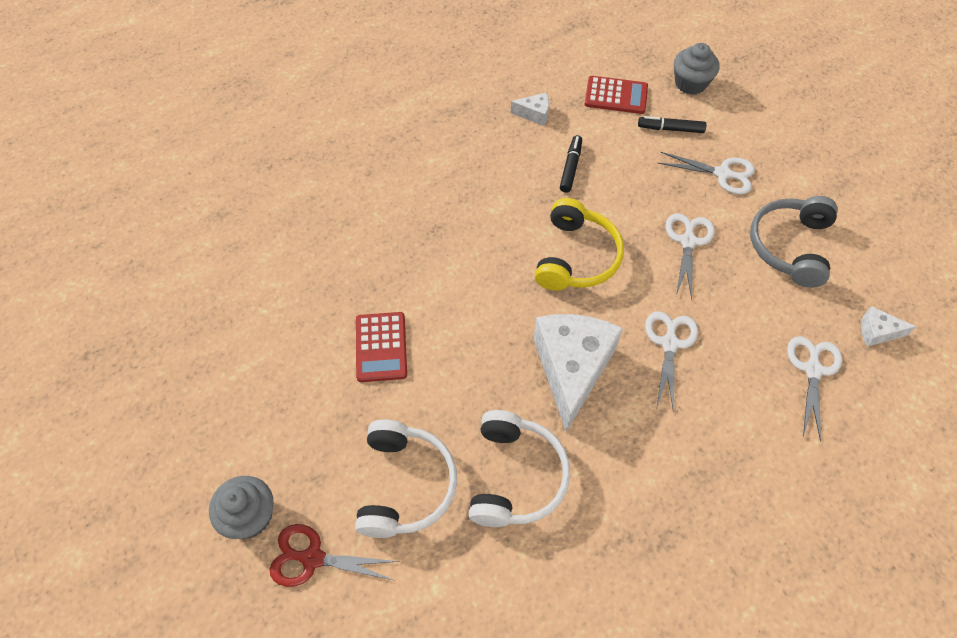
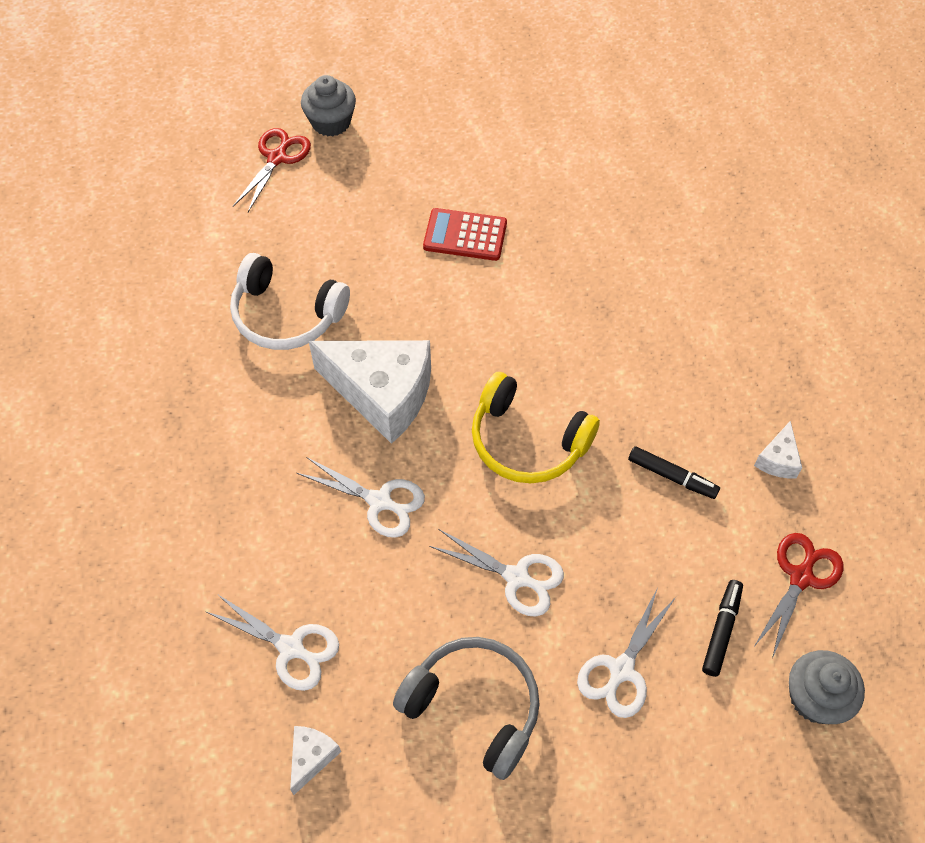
camera: 105 degrees right, 0 degrees up
white headphones [355,420,457,538] -> none
red calculator [585,76,648,114] -> red scissors [755,533,843,659]

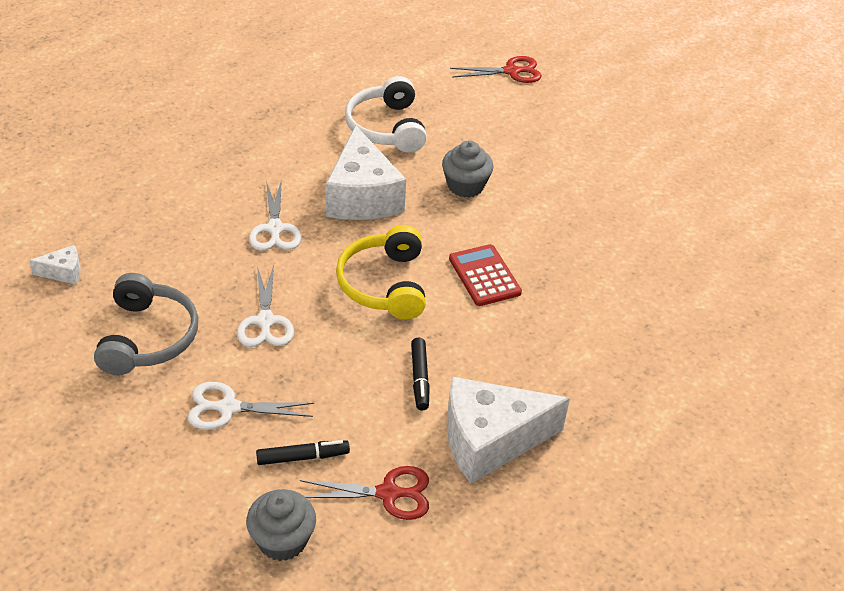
camera: 55 degrees right, 15 degrees down
white scissors [206,594,339,691] -> none
grey cupcake [301,75,356,137] -> grey cupcake moved to [442,140,494,198]
red calculator [423,208,507,261] -> red calculator moved to [449,244,522,306]
white cheese [754,421,802,478] -> white cheese [446,377,570,484], size x2.30

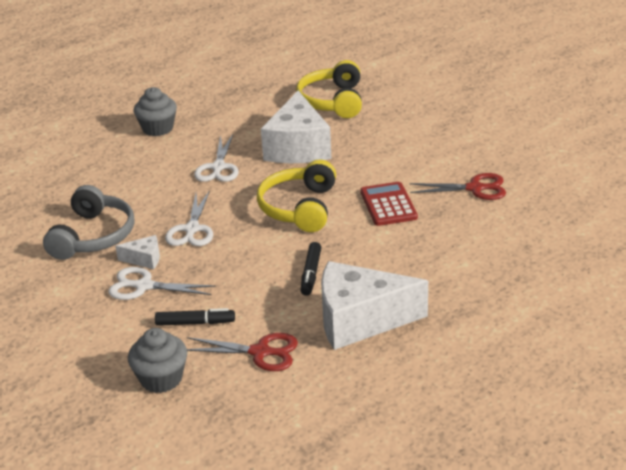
camera: 15 degrees right, 10 degrees down
white cheese [29,245,81,285] -> white cheese moved to [115,235,160,269]
white headphones [345,76,427,153] -> yellow headphones [296,60,362,118]
grey cupcake [442,140,494,198] -> grey cupcake moved to [134,87,177,136]
red scissors [450,56,542,83] -> red scissors moved to [410,173,506,200]

